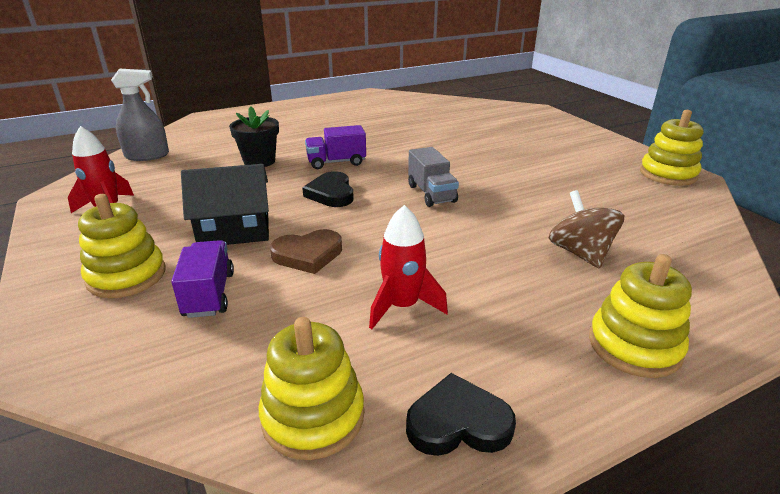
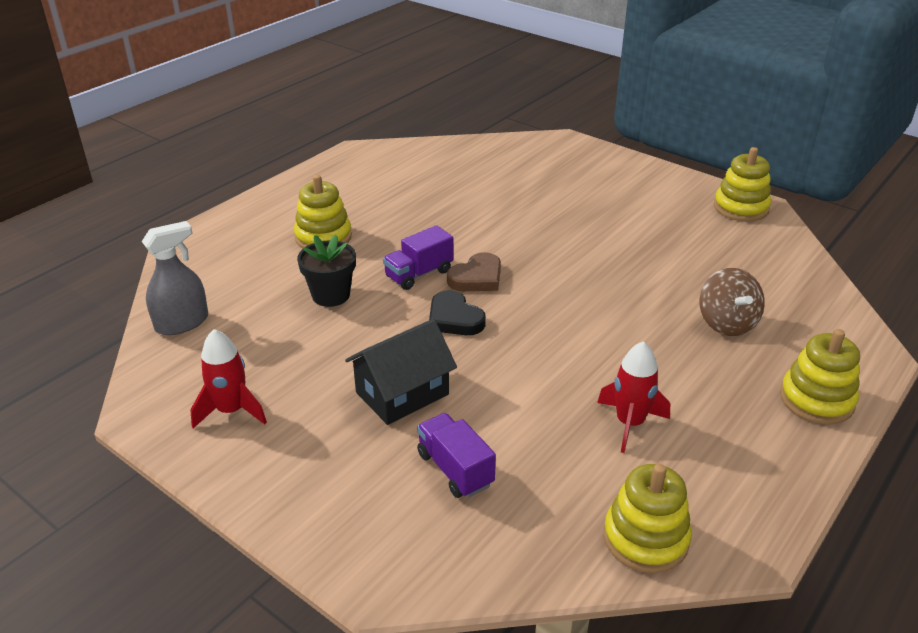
camera: 25 degrees left, 5 degrees up
yellow stacking toy [78,194,165,298] -> yellow stacking toy moved to [294,175,352,248]
brown heart [270,229,342,274] -> brown heart moved to [447,252,501,291]
black heart [406,373,516,456] -> none
grey truck [408,147,459,207] -> none
brown spinning top [549,190,624,269] -> brown spinning top turned 150 degrees counterclockwise [700,268,765,336]

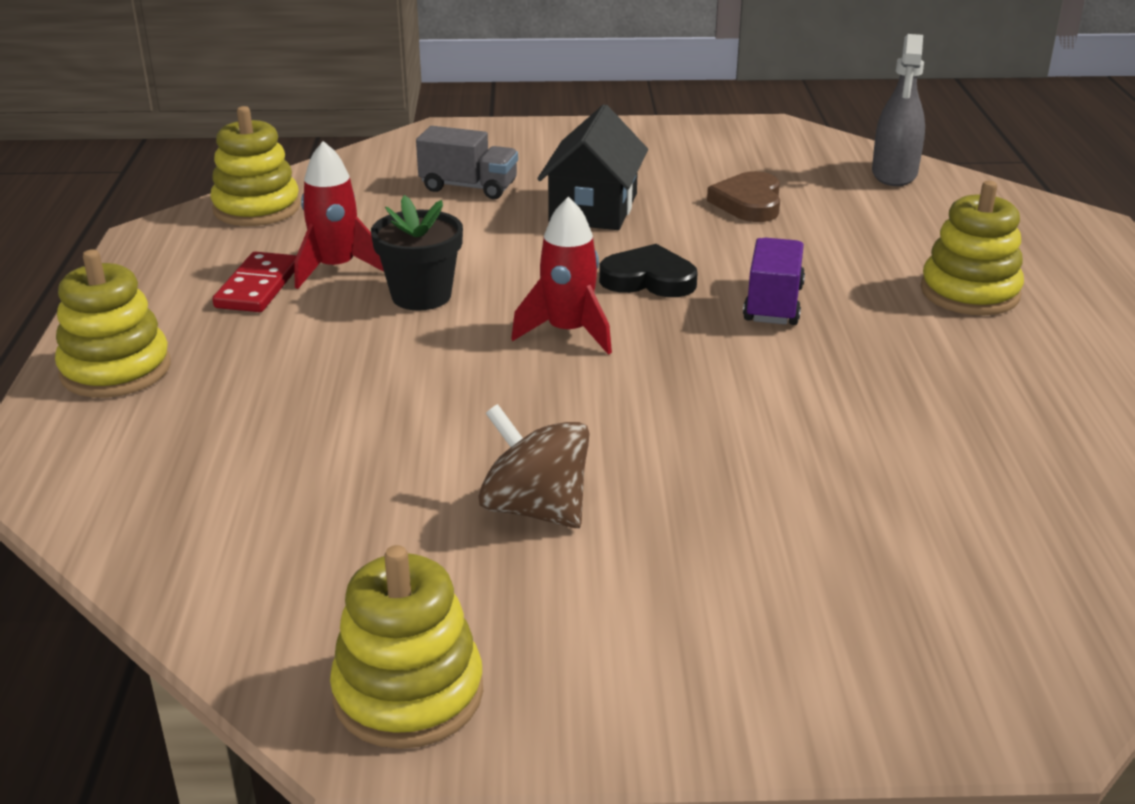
camera: 140 degrees right, 5 degrees down
red rocket [190,329,267,428] -> red rocket moved to [511,197,612,355]
black flower pot [297,235,356,307] -> black flower pot moved to [371,195,463,311]
purple truck [417,413,496,498] -> grey truck [416,126,518,199]
brown heart [447,252,501,291] -> brown heart moved to [707,171,780,222]
brown spinning top [700,268,765,336] -> brown spinning top moved to [478,404,589,528]
none -> red domino [212,252,297,312]

